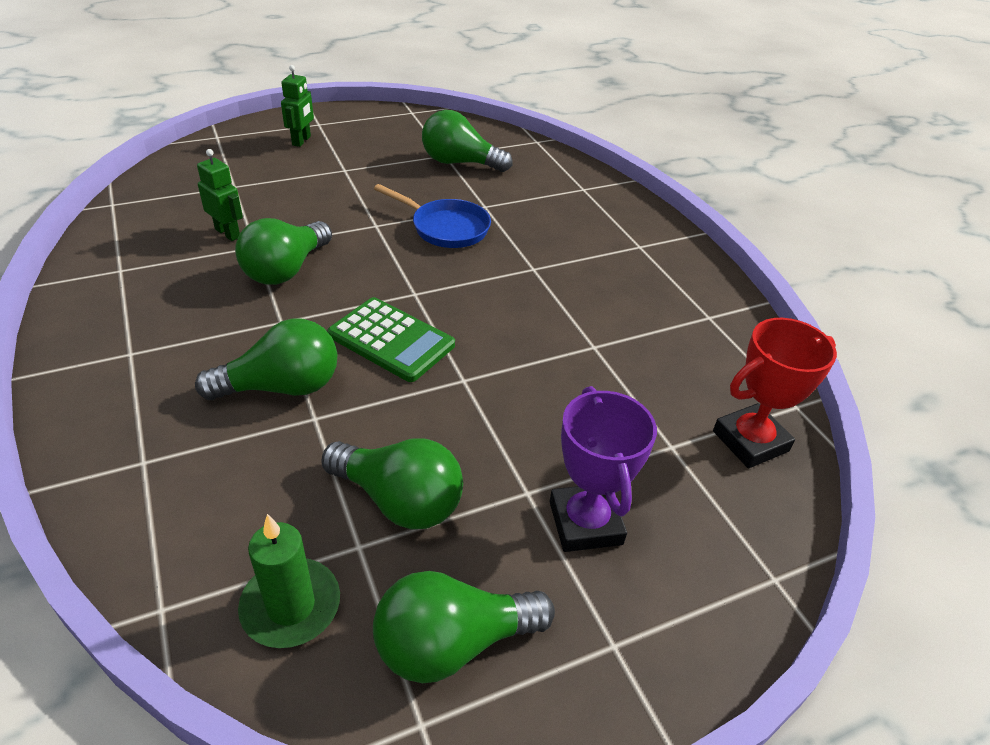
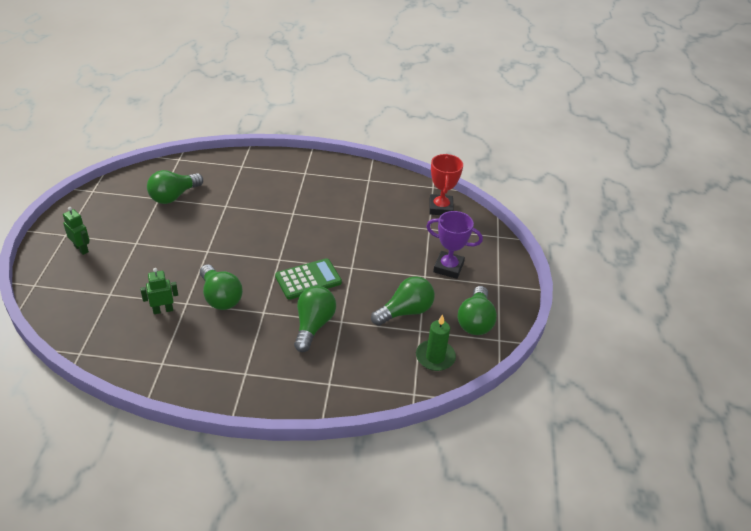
camera: 60 degrees left, 0 degrees up
blue pan [374,184,491,248] -> none

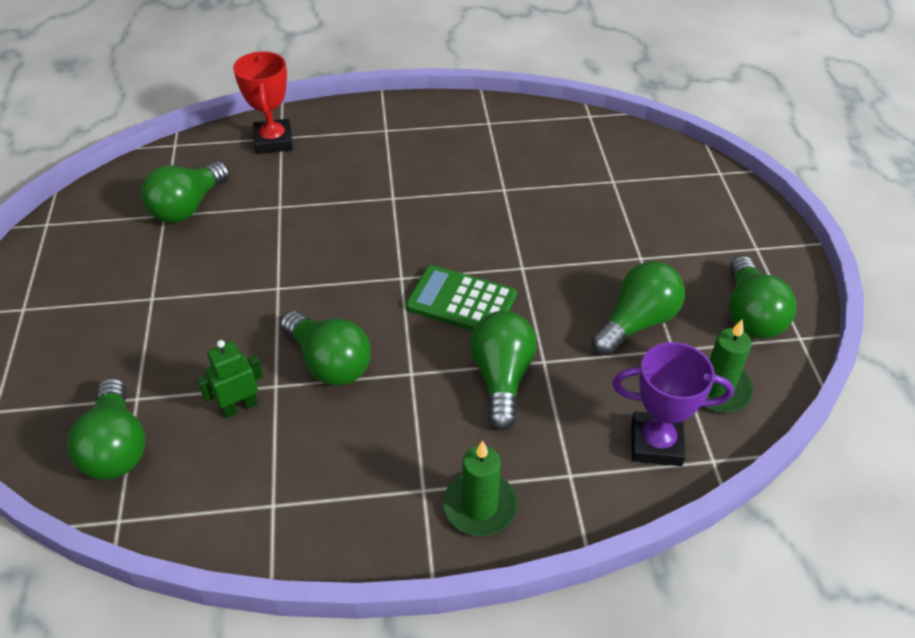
camera: 10 degrees left, 5 degrees up
green robot [63,207,90,255] -> none
green calculator [275,258,342,300] -> green calculator turned 120 degrees counterclockwise [406,265,517,331]
purple trophy [426,211,483,279] -> purple trophy moved to [612,342,734,466]
red trophy [429,154,463,215] -> red trophy moved to [233,51,293,154]
none -> green light bulb [67,378,146,480]
none -> green candle [443,441,518,536]

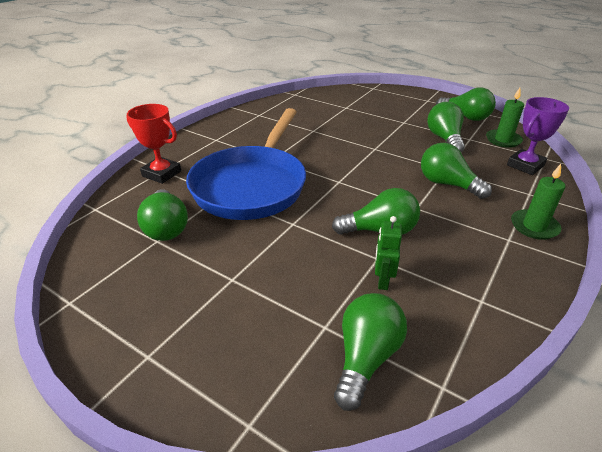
camera: 50 degrees left, 10 degrees down
green light bulb [67,378,146,480] -> green light bulb turned 90 degrees counterclockwise [334,293,407,411]
green calculator [406,265,517,331] -> none
none -> blue pan [186,108,306,220]

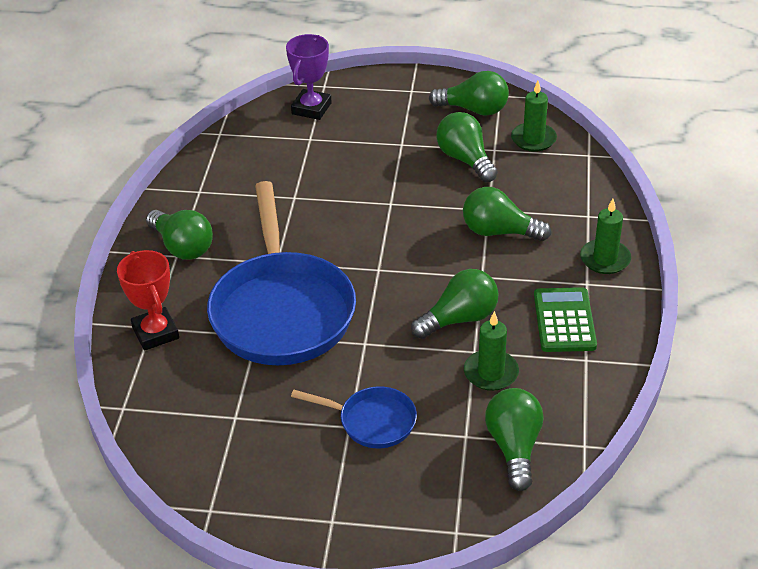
camera: 25 degrees left, 5 degrees up
red trophy [126,104,181,184] -> red trophy turned 60 degrees clockwise [117,250,179,350]
green light bulb [137,189,188,241] -> green light bulb moved to [146,210,213,260]
green robot [375,216,402,290] -> green candle [464,311,519,391]
purple trophy [507,97,569,175] -> purple trophy moved to [286,34,332,120]
none -> blue pan [291,386,417,448]
none -> green calculator [534,287,597,352]

